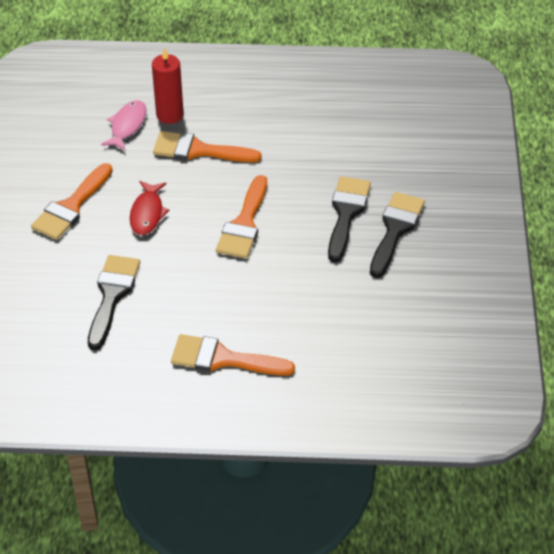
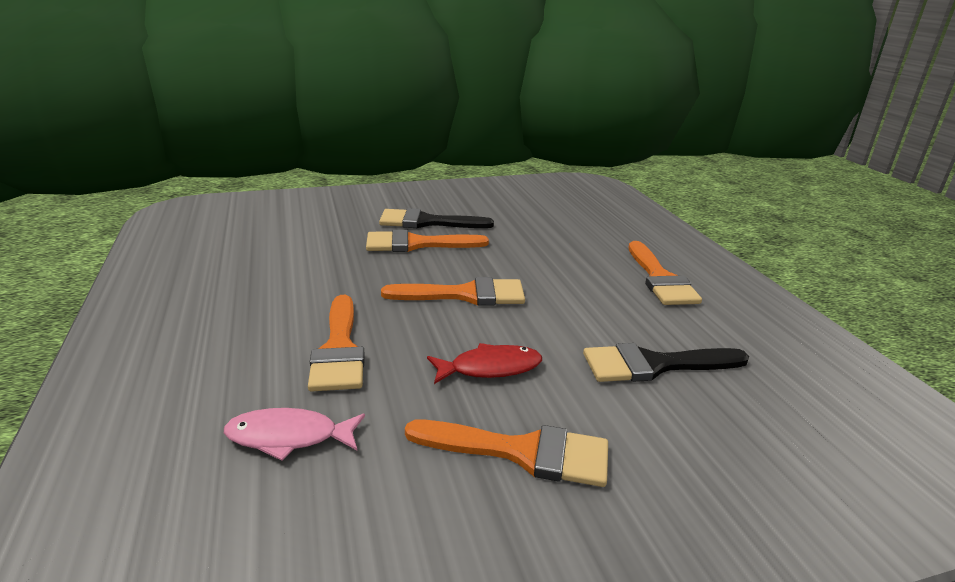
camera: 110 degrees left, 20 degrees down
red candle [152,48,184,124] -> none
black brush [328,176,371,262] -> orange brush [366,230,489,252]

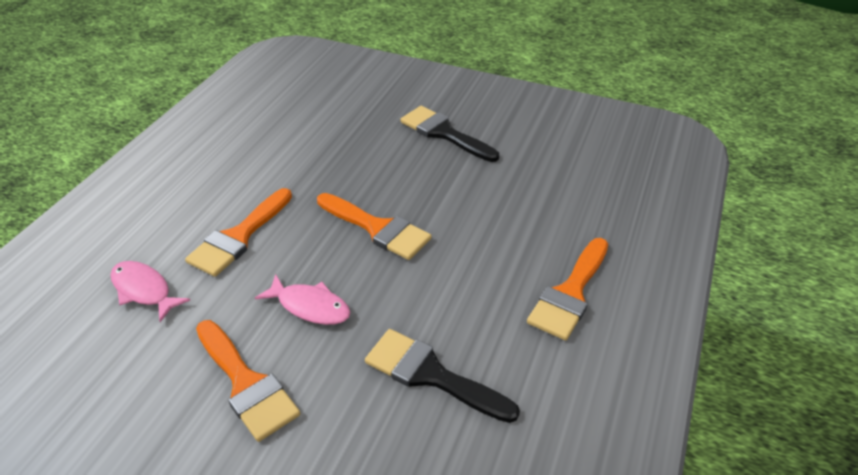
camera: 40 degrees right, 15 degrees up
orange brush [366,230,489,252] -> none
red fish [427,343,542,384] -> pink fish [255,274,351,325]

